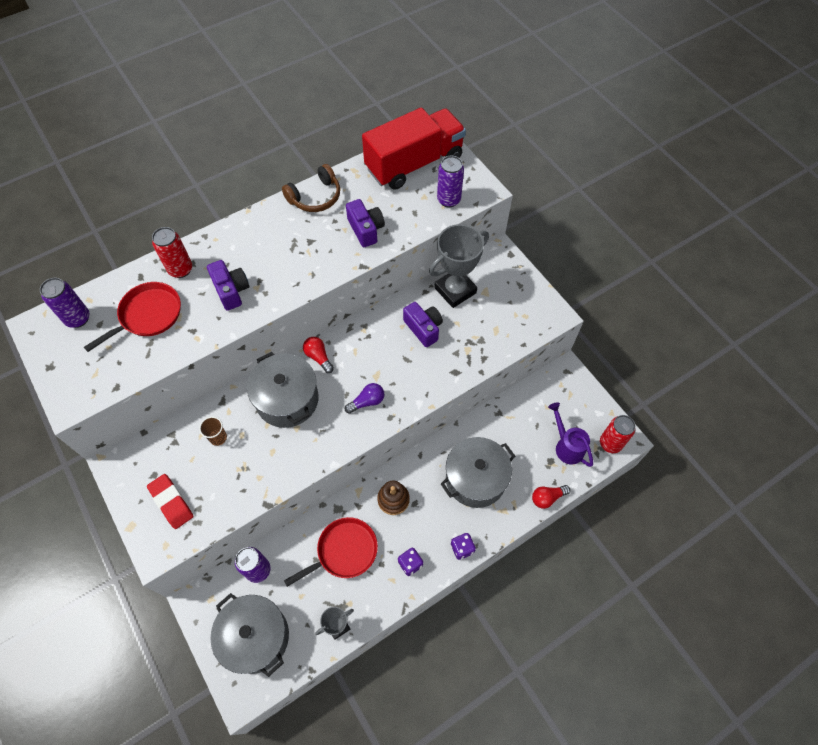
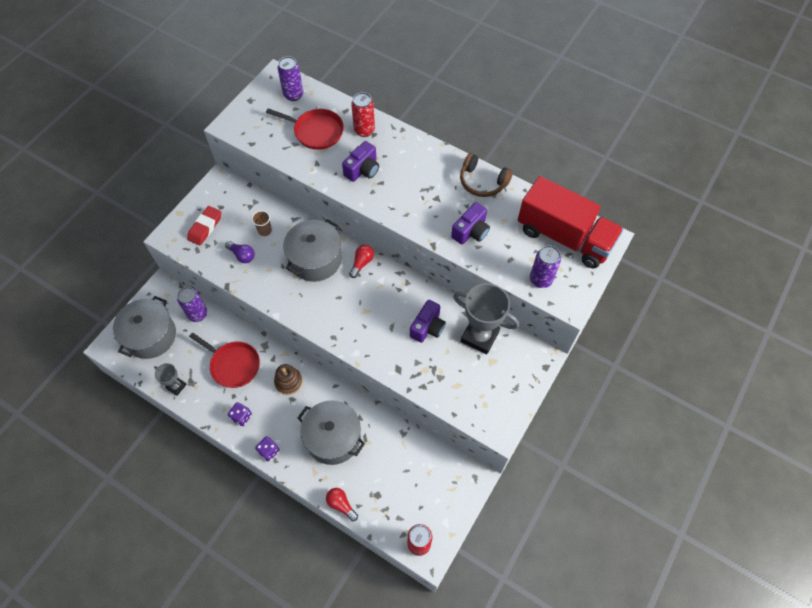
camera: 65 degrees right, 0 degrees up
purple light bulb [345,383,384,414] -> purple light bulb moved to [225,241,255,263]
purple watering can [548,402,593,467] -> none

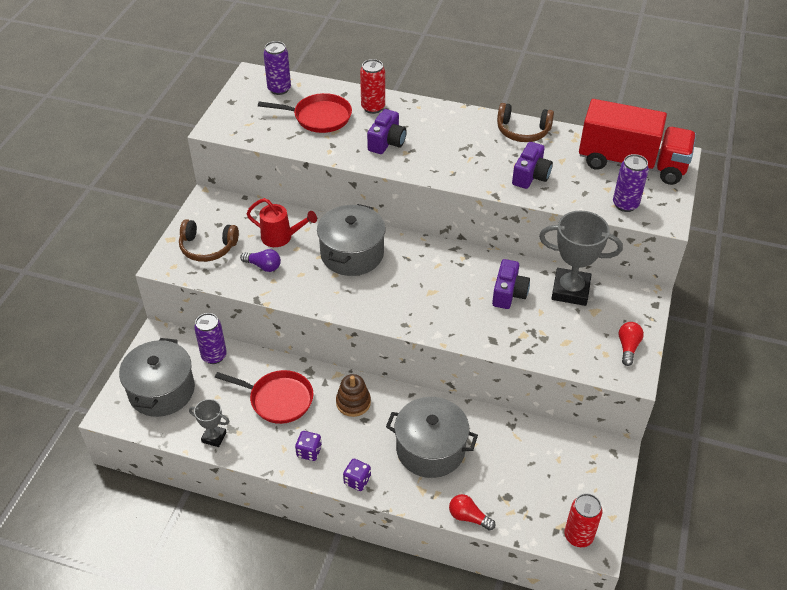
camera: 15 degrees left, 15 degrees down
red eraser [187,206,221,246] -> brown headphones [179,219,239,262]
brown cup [252,211,272,236] -> red watering can [246,198,317,247]
red light bulb [349,245,374,278] -> red light bulb moved to [619,322,644,366]

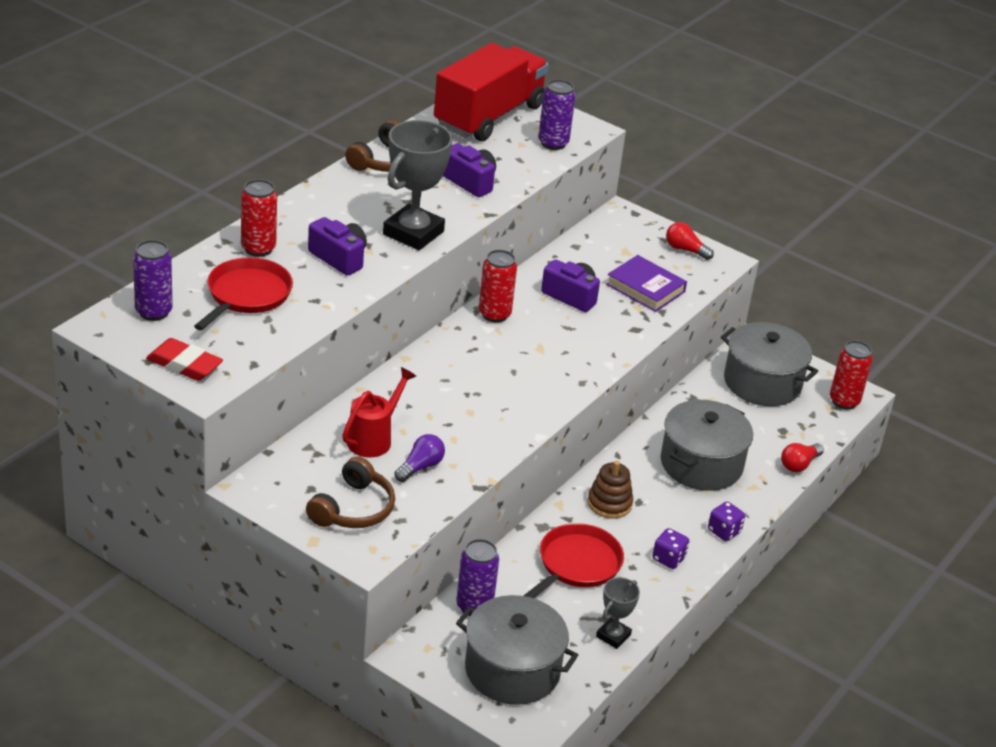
camera: 75 degrees left, 10 degrees down
grey pot [317,204,386,276] -> grey pot moved to [721,322,818,406]
grey trophy [539,211,623,306] -> grey trophy moved to [383,120,453,250]
none -> red eraser [146,338,223,381]
none -> red can [479,250,517,323]
none -> purple book [606,255,687,312]

